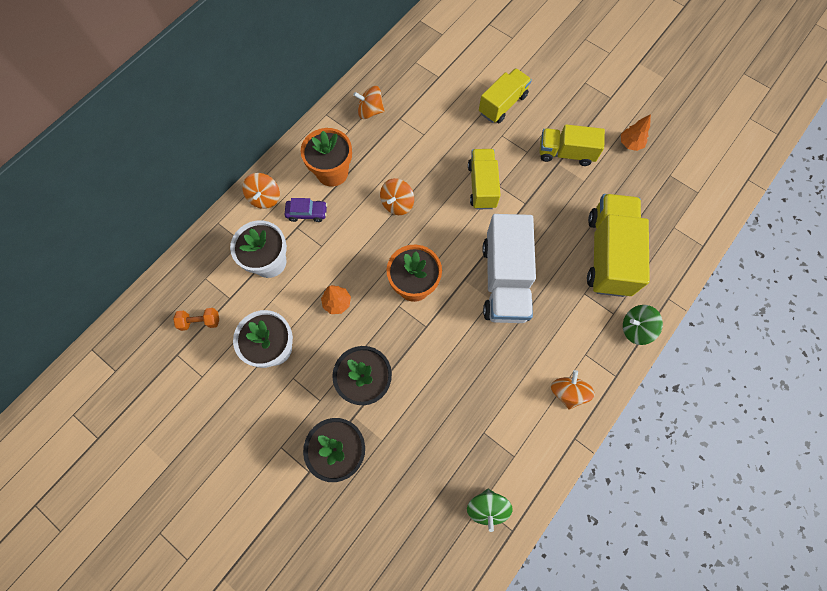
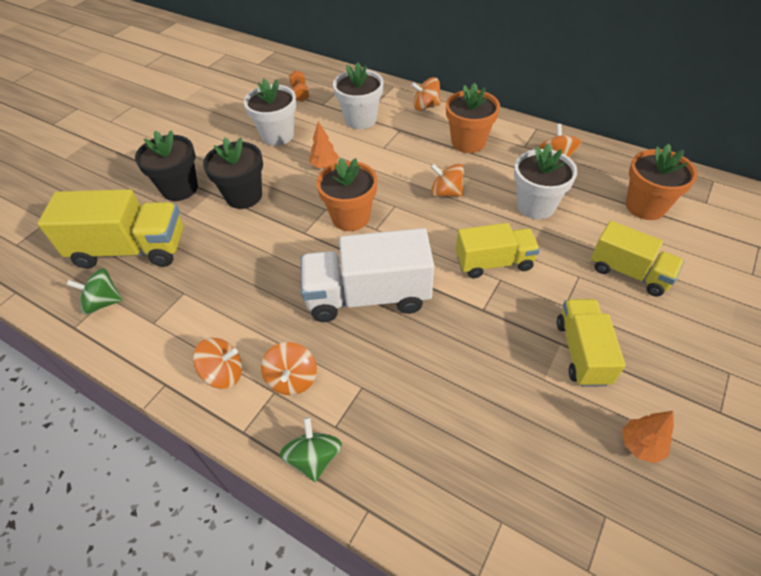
camera: 85 degrees right, 20 degrees down
purple car [284,198,327,222] -> none
yellow truck [587,194,650,297] -> yellow truck moved to [37,189,183,269]
none -> orange spinning top [261,342,317,395]
none -> white flower pot [514,144,578,219]
none -> orange flower pot [626,144,698,220]

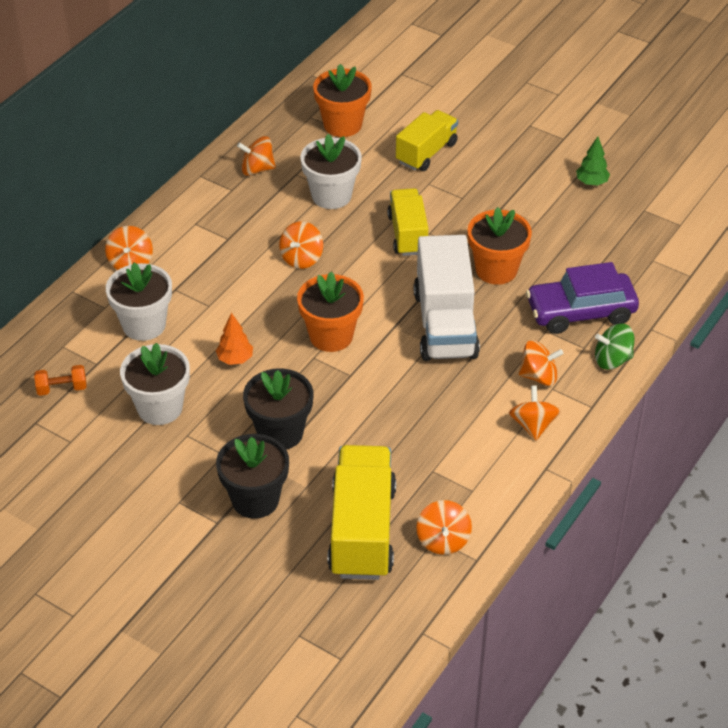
camera: 90 degrees left, 5 degrees down
green spinning top [66,268,122,314] -> orange spinning top [416,500,472,555]
orange flower pot [446,83,500,153] -> orange flower pot moved to [468,207,532,285]
yellow truck [557,299,626,387] -> none
orange tree [622,411,674,463] -> green tree [576,137,610,186]
none -> purple car [526,262,639,334]

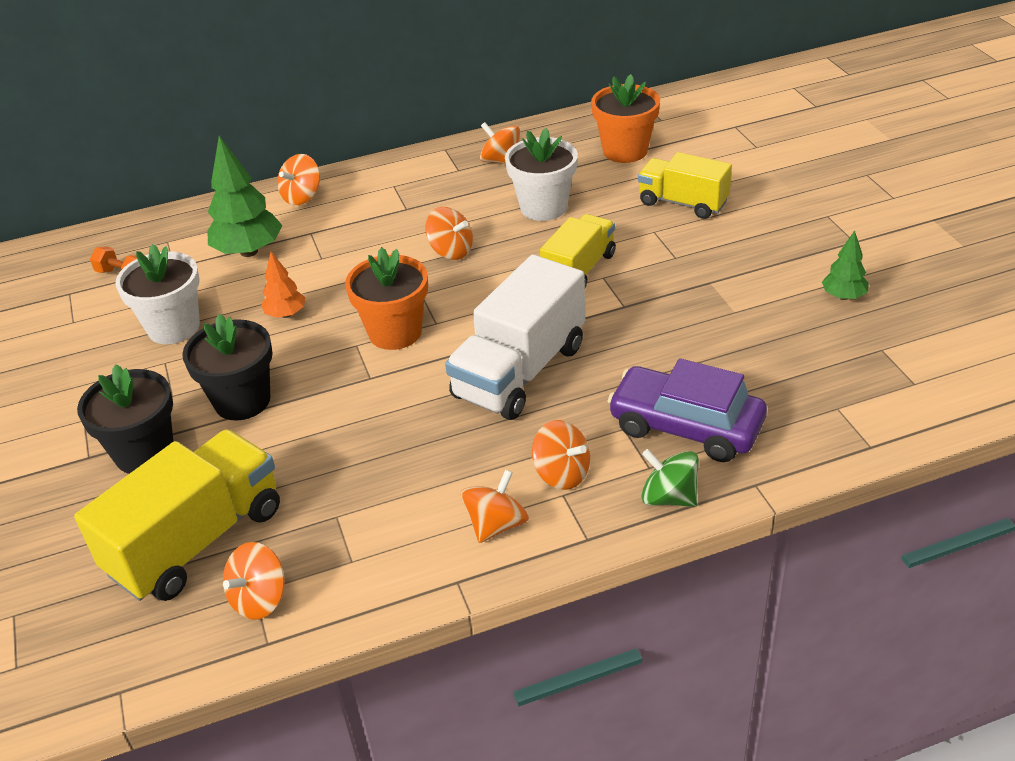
camera: 40 degrees right, 5 degrees down
white flower pot [106,263,172,341] -> green tree [208,136,282,257]
orange spinning top [279,221,323,269] -> orange spinning top turned 120 degrees counterclockwise [425,207,473,260]
yellow truck [396,110,458,171] -> yellow truck turned 135 degrees counterclockwise [638,152,732,219]
orange flower pot [468,207,532,285] -> none

